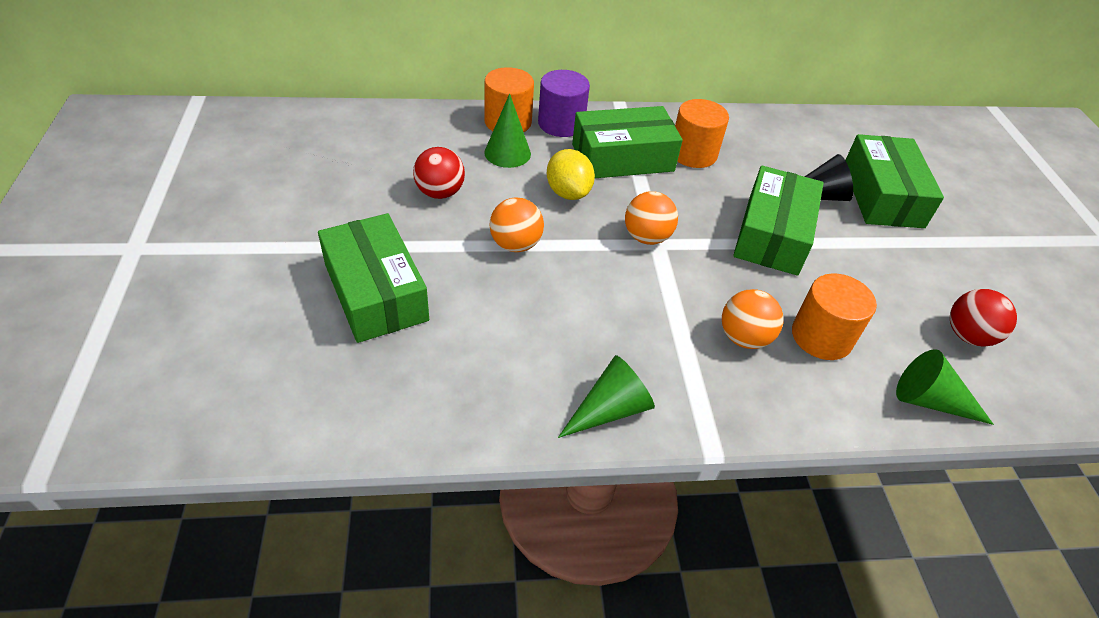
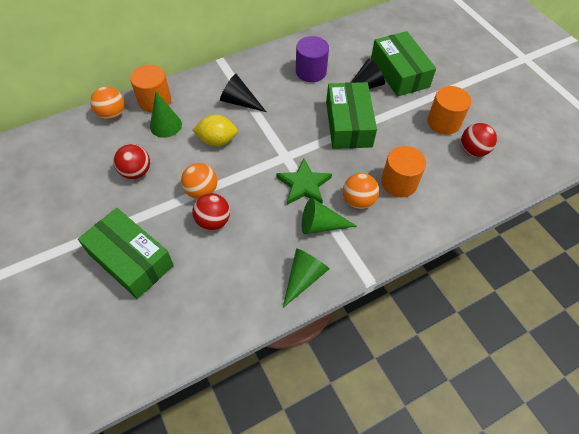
camera: 20 degrees left, 10 degrees up
purple cylinder [538,70,590,137] -> purple cylinder moved to [296,36,329,82]
yellow lemon [547,149,595,200] -> yellow lemon turned 45 degrees counterclockwise [192,115,238,146]
green box [572,106,683,178] -> black cone [220,74,266,112]
orange ball [625,191,678,245] -> orange ball moved to [90,86,125,120]
orange cylinder [675,99,729,168] -> orange cylinder moved to [427,86,471,135]
green cone [896,349,994,425] -> green cone moved to [302,198,356,234]
none -> red ball [192,193,230,230]
none -> green star [276,158,332,205]

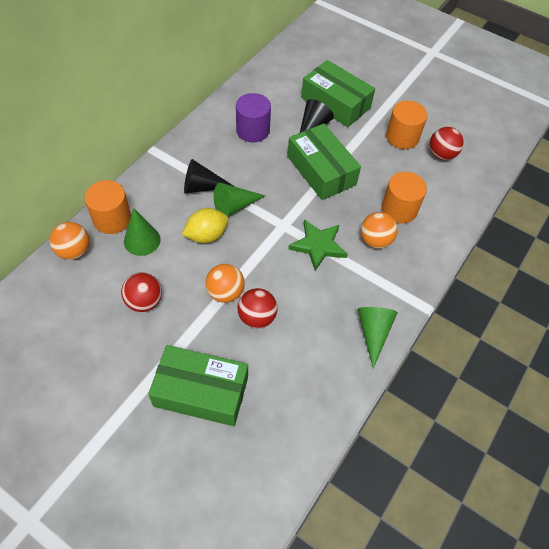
camera: 30 degrees left, 0 degrees up
green cone [302,198,356,234] -> green cone moved to [214,183,265,217]

